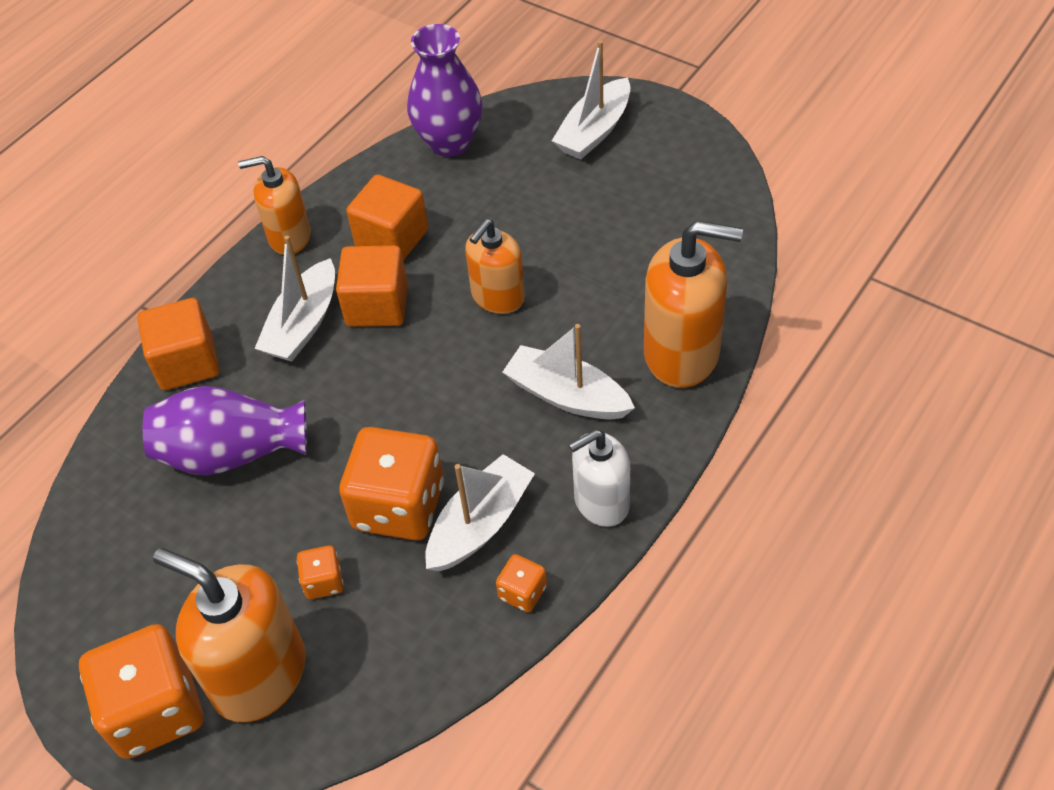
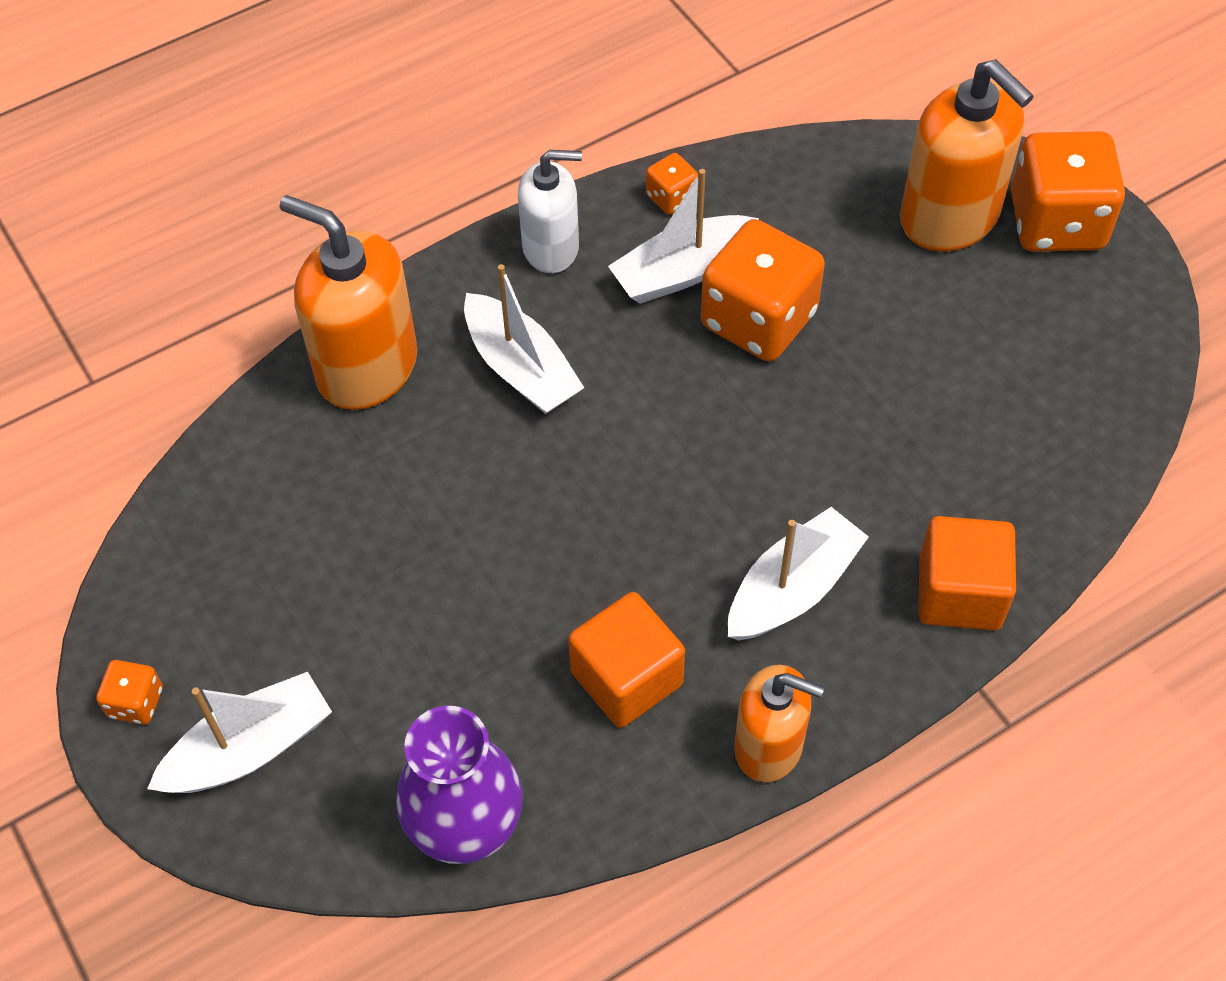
camera: 160 degrees left, 5 degrees up
purple vase [143,386,307,476] -> none
orange dice [297,545,344,599] -> orange dice moved to [96,660,163,725]
orange cube [336,245,408,327] -> none
orange soap dispenser [465,219,525,314] -> none

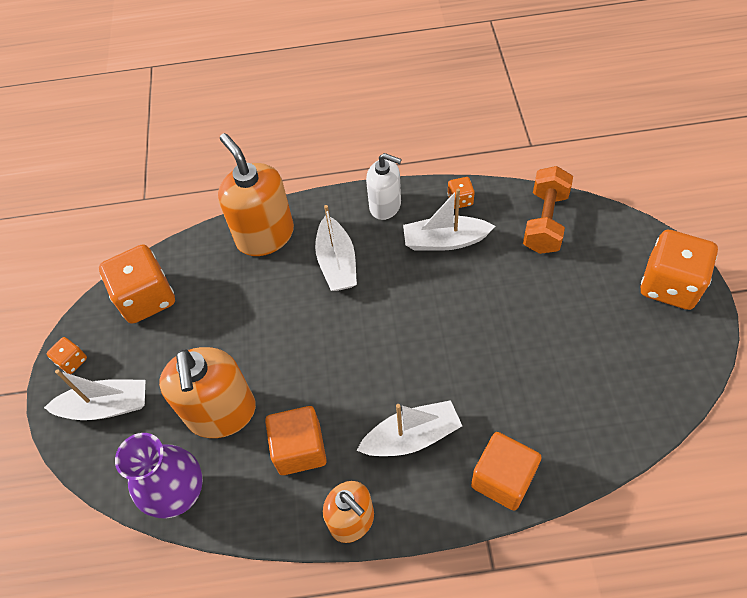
camera: 30 degrees right, 0 degrees up
orange dice [701,219,825,361] -> orange dice moved to [99,244,175,324]
orange soap dispenser [900,59,1034,251] -> orange soap dispenser moved to [159,347,256,438]
none -> orange dumbbell [523,166,573,254]

